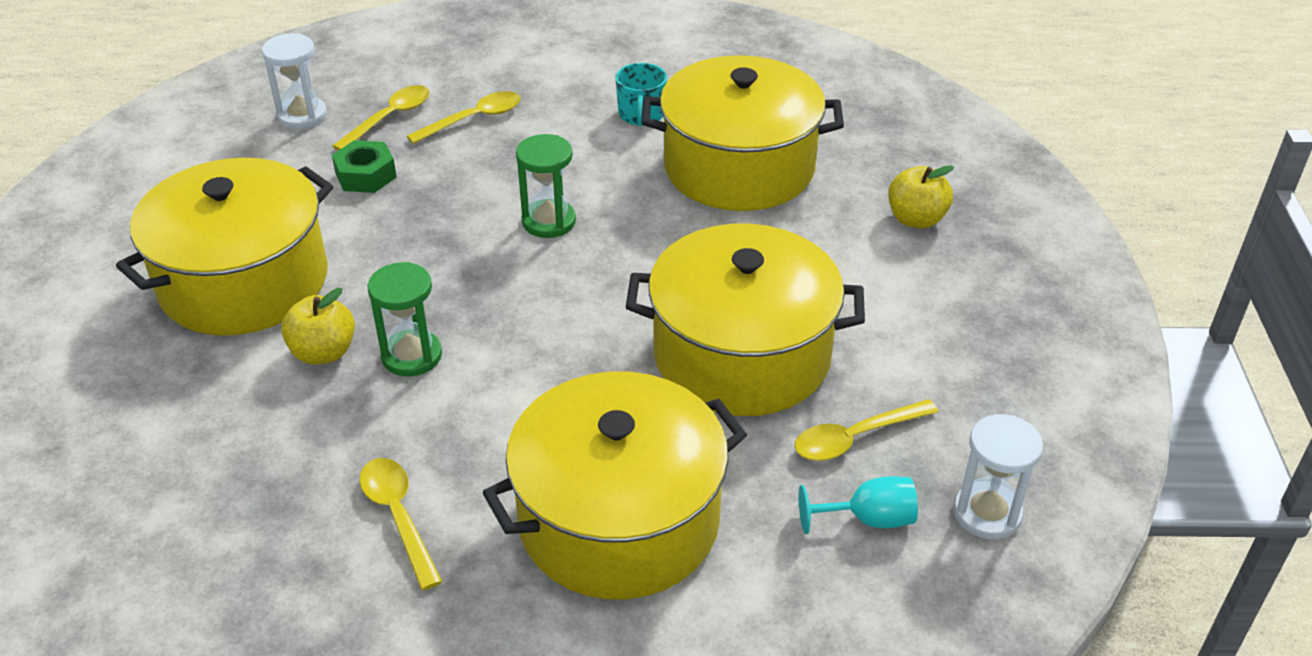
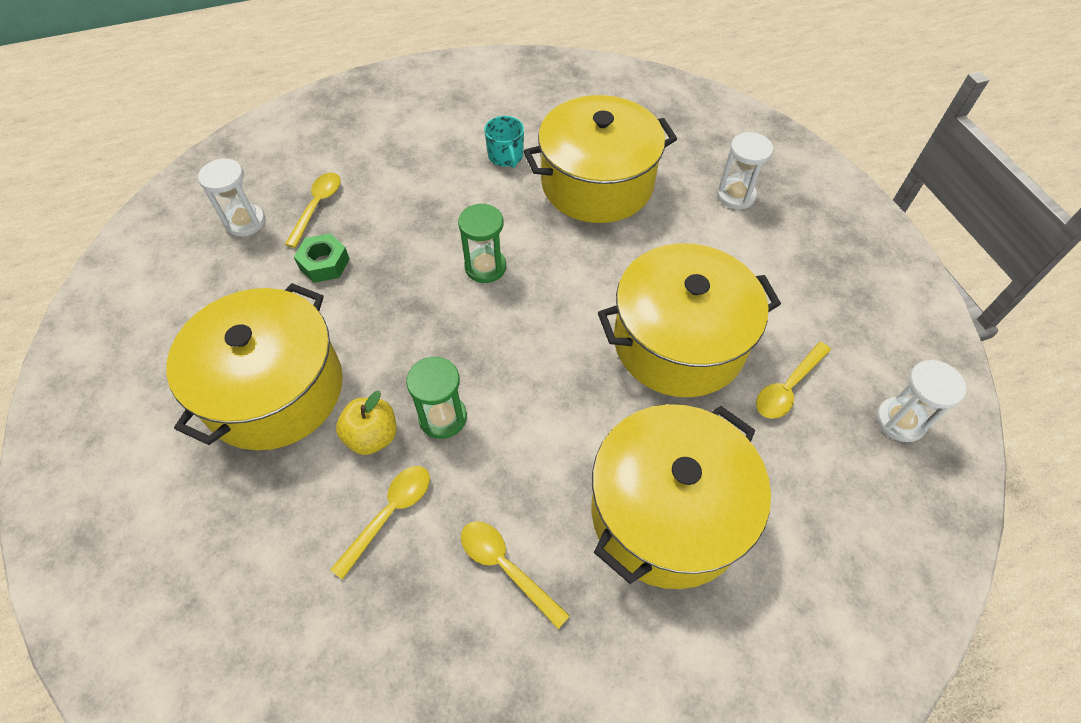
camera: 20 degrees left, 15 degrees up
yellow spoon [407,91,521,144] -> yellow spoon moved to [330,466,430,580]
turquoise goblet [799,476,918,534] -> none
yellow apple [888,165,954,229] -> white hourglass [717,132,773,209]

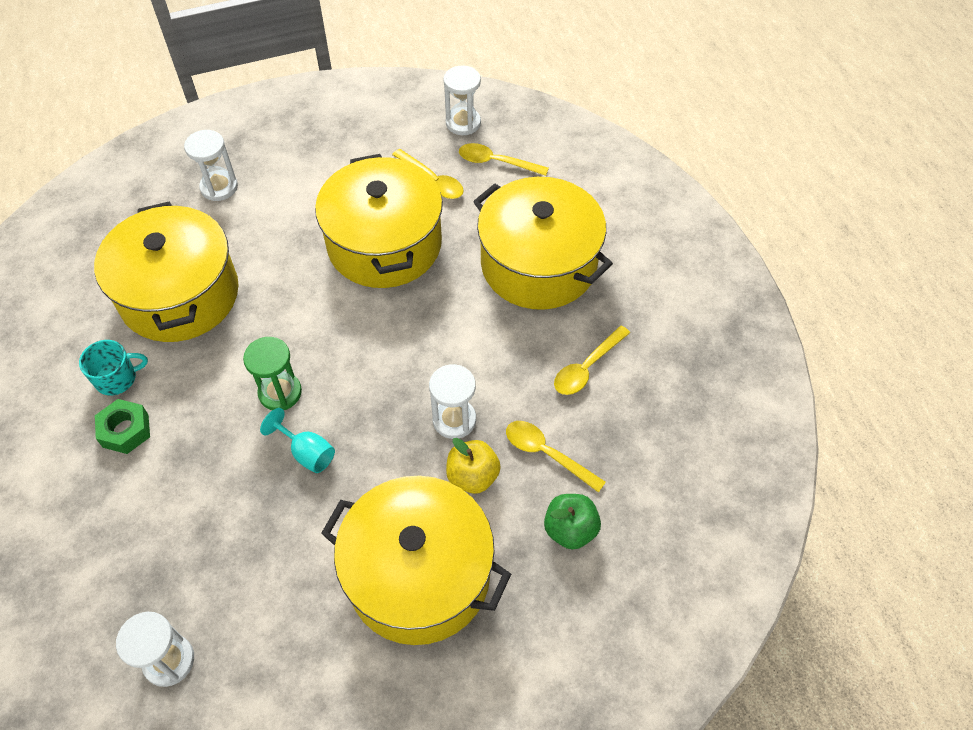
camera: 90 degrees left, 0 degrees up
yellow spoon [285,173,341,248] -> yellow spoon moved to [459,143,549,176]
green nut [294,233,350,283] -> green nut moved to [95,399,150,454]
green hourglass [406,357,467,439] -> white hourglass [429,364,476,439]
none -> turquoise goblet [260,408,335,473]
none -> green apple [544,494,601,550]

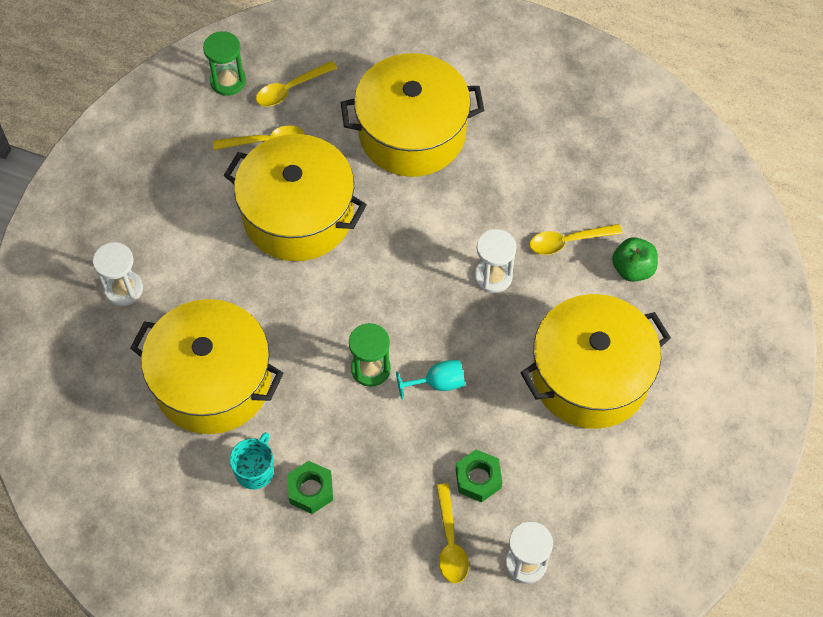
camera: 50 degrees left, 5 degrees up
white hourglass [444,65,481,135] -> green hourglass [203,31,246,96]
yellow apple [446,438,501,494] -> none
yellow spoon [554,325,630,395] -> yellow spoon moved to [436,483,469,583]
none -> green nut [456,449,502,502]

